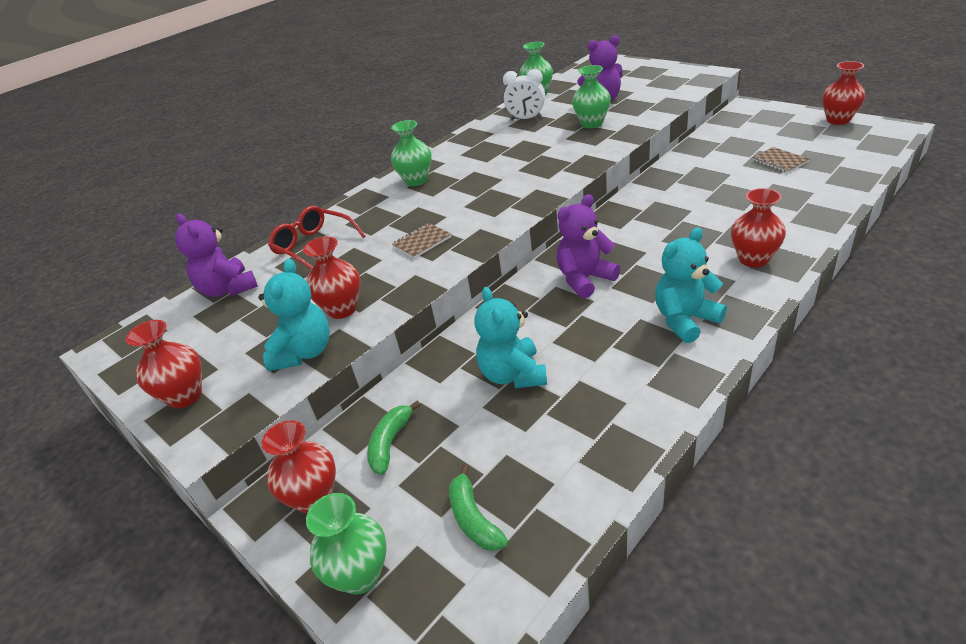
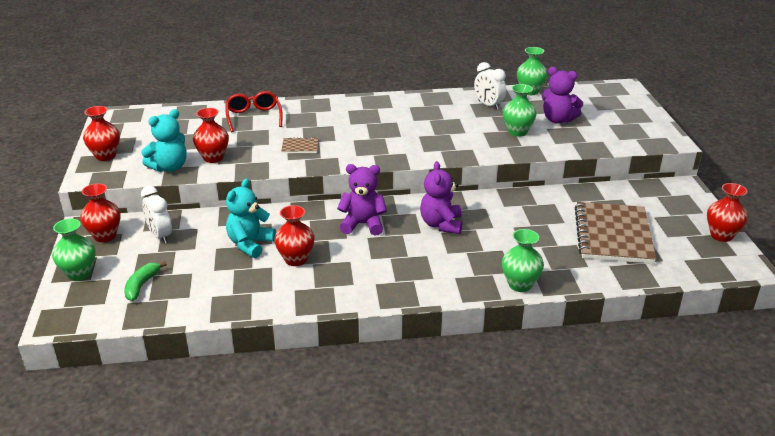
camera: 35 degrees right, 5 degrees down
purple teddy bear [175,214,258,297] -> purple teddy bear moved to [420,161,462,234]
green banana [367,400,420,475] -> white clock [141,186,172,243]
green vase [391,120,432,186] -> green vase moved to [502,229,544,292]
turquoise teddy bear [655,228,727,343] -> none
red vase [731,188,786,268] -> red vase moved to [274,205,315,266]
brown notebook [753,147,809,173] -> brown notebook [575,202,656,264], size x2.32

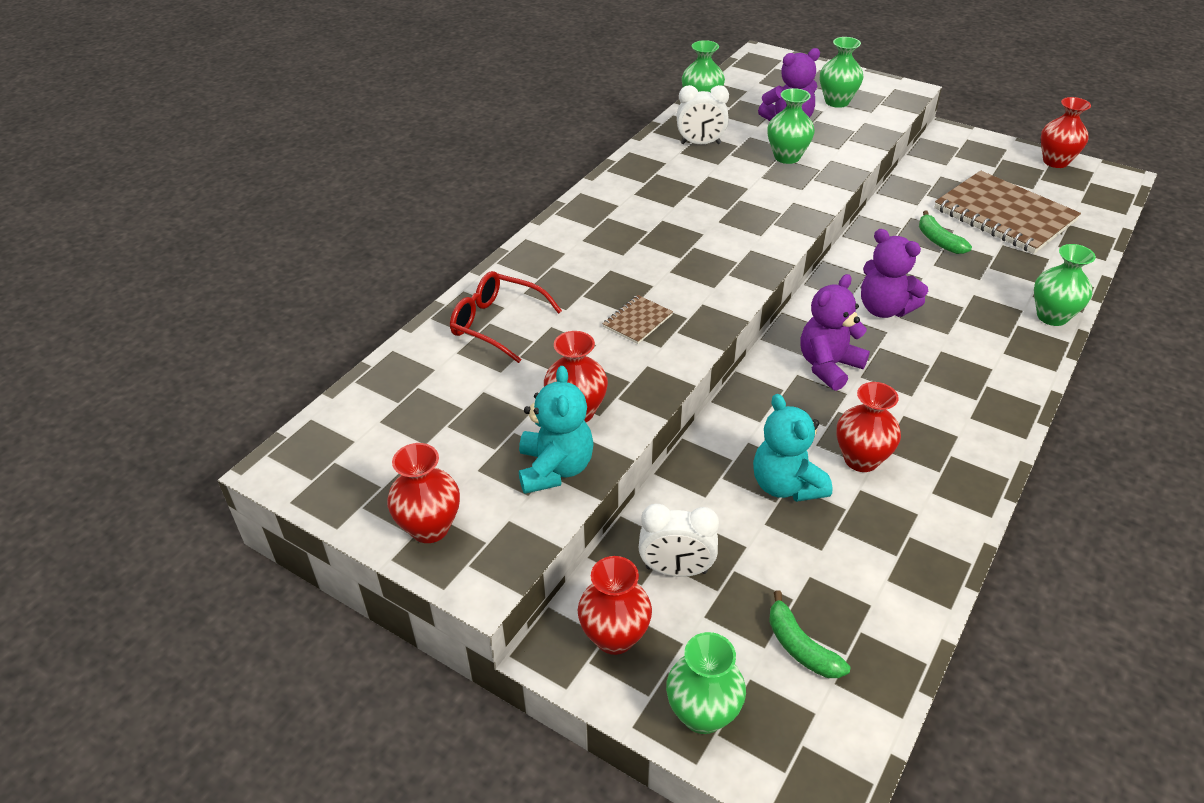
camera: 50 degrees left, 10 degrees up
none -> green vase [820,37,864,108]
none -> green banana [919,210,972,254]

